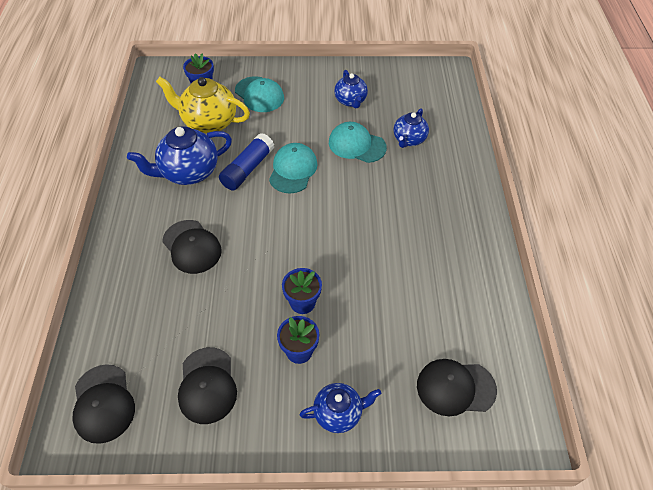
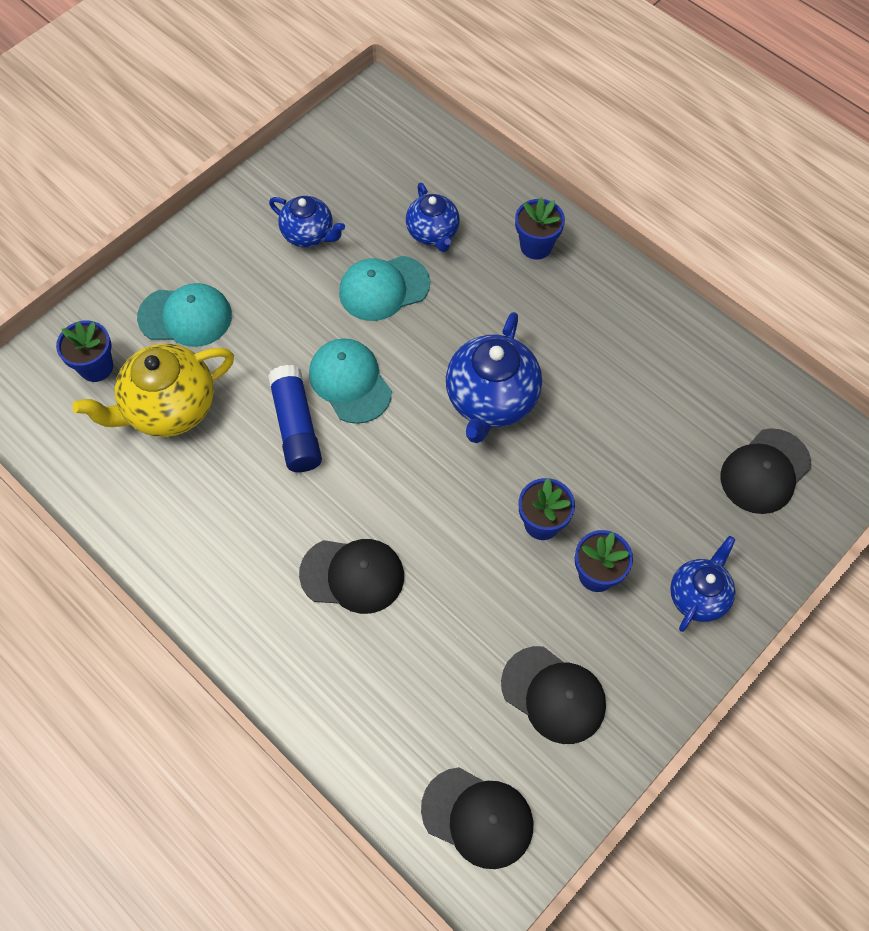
camera: 45 degrees left, 10 degrees up
blue teapot [127,127,232,185] -> blue teapot moved to [446,312,542,443]
none -> blue flower pot [515,198,565,260]

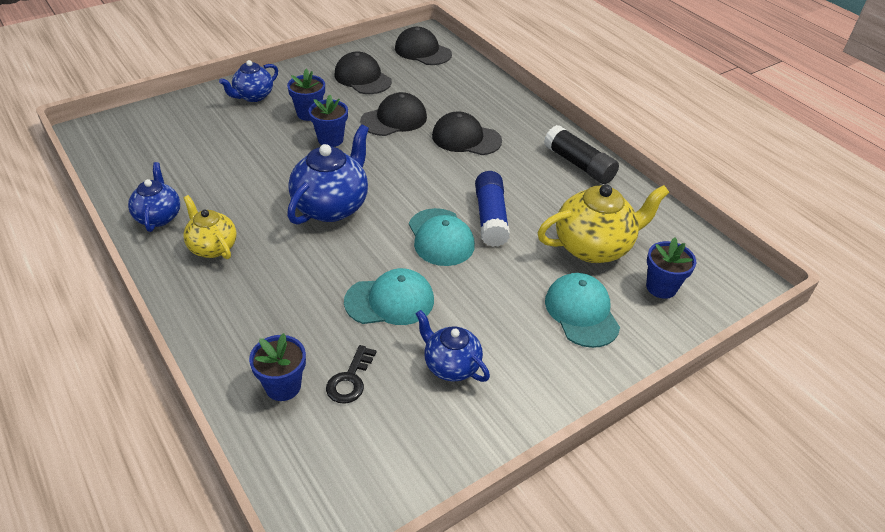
camera: 170 degrees left, 20 degrees down
turquoise cap [137,283,232,347] -> turquoise cap turned 60 degrees clockwise [545,273,620,348]
blue teapot [406,183,460,252] -> blue teapot moved to [128,162,180,232]
blue flower pot [515,198,565,260] -> blue flower pot moved to [249,333,306,401]
black cap [721,428,811,514] -> black cap moved to [360,92,427,136]
none -> yellow teapot [183,195,237,259]
none -> black key [326,345,376,404]
none -> black glue stick [544,125,619,184]

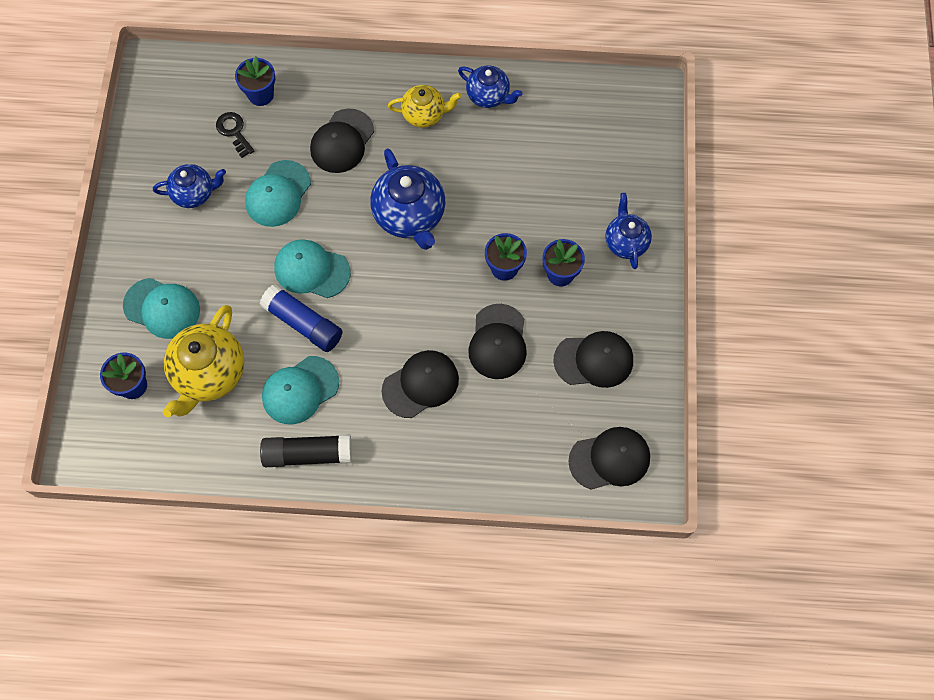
camera: 130 degrees right, 25 degrees up
none -> turquoise cap [262,356,339,425]
none -> black cap [310,108,374,173]

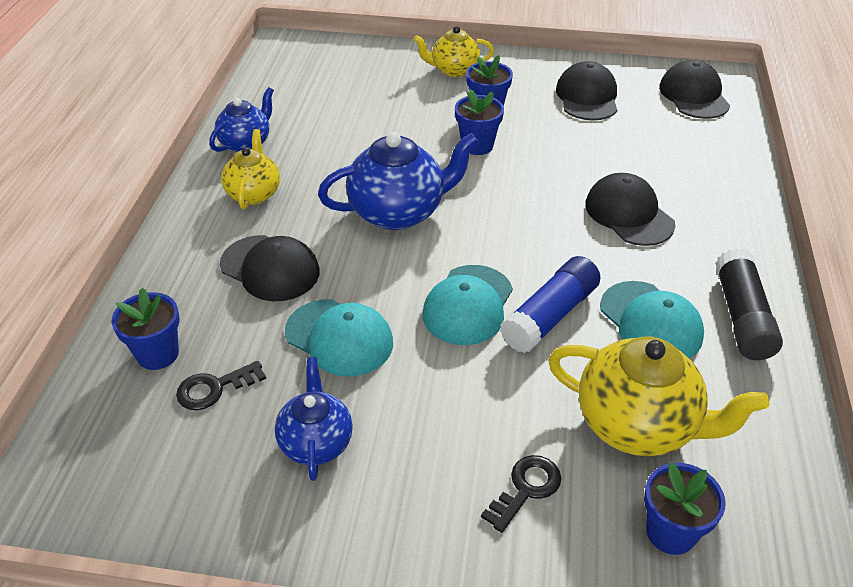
camera: 85 degrees left, 25 degrees down
turquoise cap [123,278,200,339] -> black key [481,455,562,533]
black cap [468,304,527,379] -> none
blue teapot [605,193,652,269] -> yellow teapot [413,26,494,77]

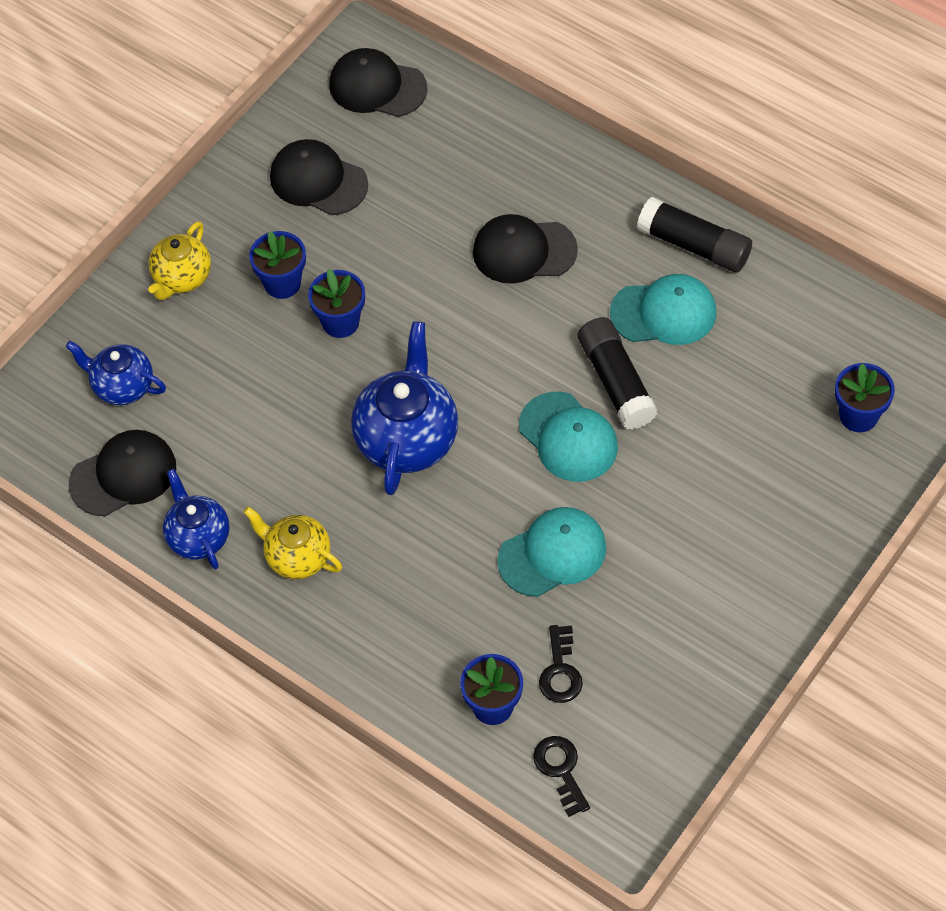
camera: 60 degrees left, 15 degrees up
black cap [220,235,320,301] -> black cap moved to [69,430,176,516]
blue teapot [275,357,353,481] -> blue teapot moved to [65,341,166,405]
black key [481,455,562,533] -> black key moved to [533,736,590,817]
blue glue stick [500,256,600,353] -> black glue stick [578,317,658,430]
yellow teapot [548,337,769,456] -> none

